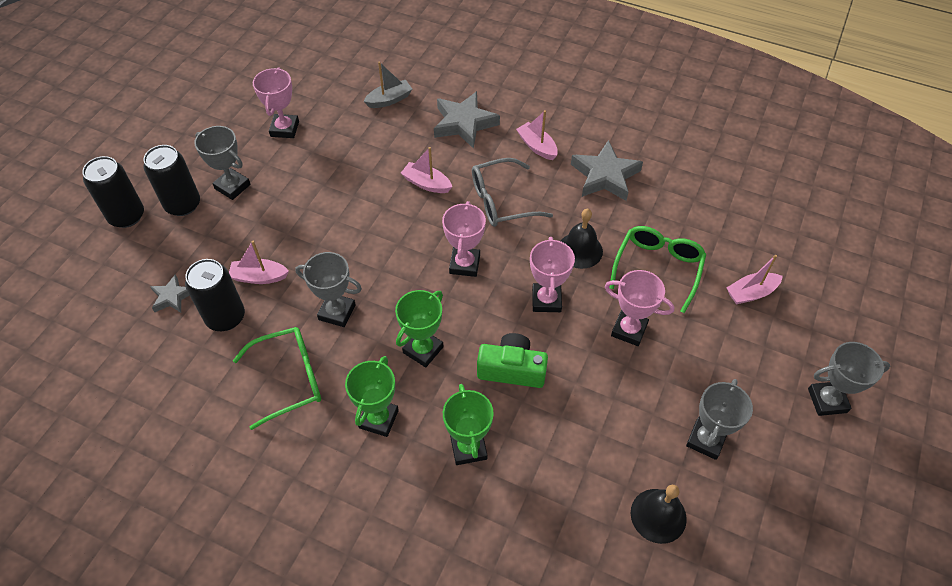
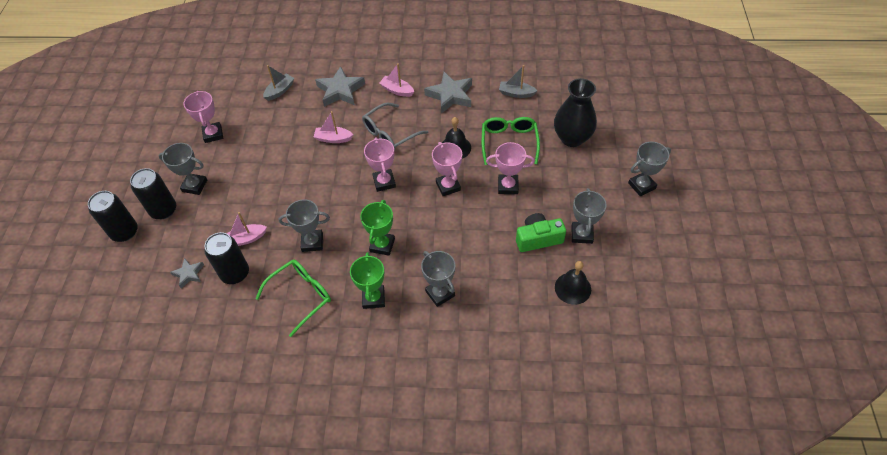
camera: 20 degrees left, 0 degrees up
green trophy [443,384,494,465] -> grey trophy [421,251,455,307]
green camera [477,333,548,388] -> green camera moved to [516,213,566,252]
pink boat [727,255,783,305] -> black vase [554,78,597,147]
none -> grey boat [499,65,538,98]

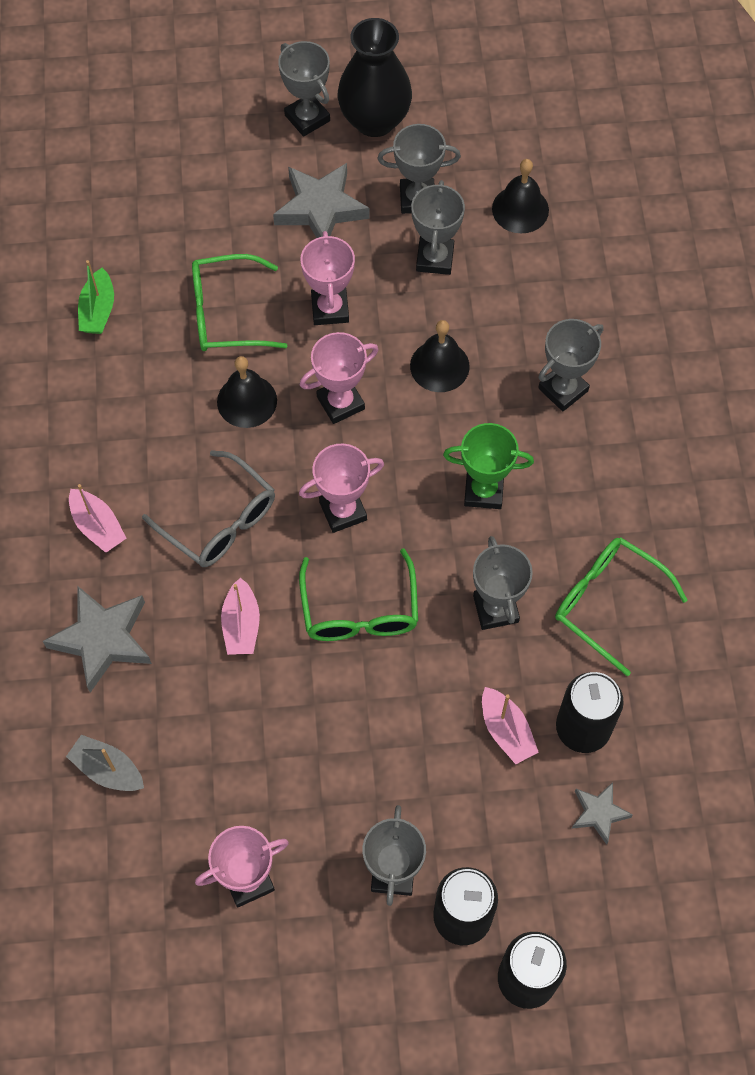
camera: 100 degrees left, 10 degrees up
green trophy [350,252,385,309] -> none
pink boat [379,63,414,97] -> pink boat turned 60 degrees counterclockwise [69,484,127,553]
grey star [424,72,472,114] -> grey star moved to [273,163,370,238]
grey boat [499,65,538,98] -> green boat [78,260,114,334]
green camera [516,213,566,252] -> grey trophy [411,180,465,275]
black vase [554,78,597,147] -> black vase moved to [338,18,412,137]
none -> green glasses [299,548,418,641]
none -> black bell [410,320,470,392]

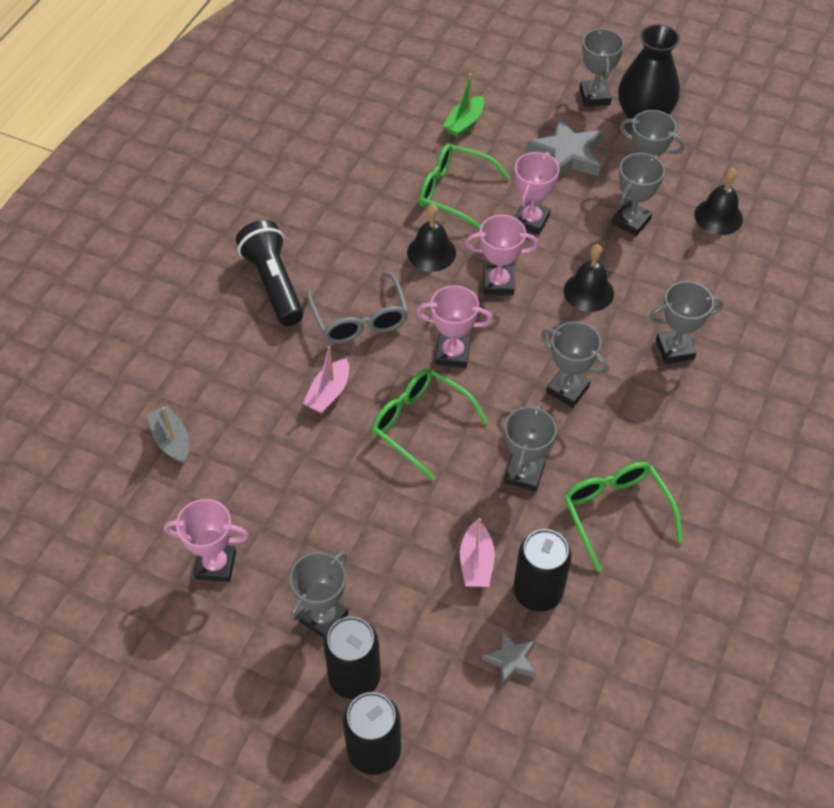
camera: 30 degrees right, 10 degrees down
grey star [43,586,152,693] -> none
pink boat [69,484,127,553] -> black flashlight [236,220,303,326]
green boat [78,260,114,334] -> green boat moved to [443,74,484,137]
green glasses [299,548,418,641] -> green glasses turned 105 degrees clockwise [372,368,488,480]
green trophy [443,423,534,509] -> grey trophy [541,321,609,407]

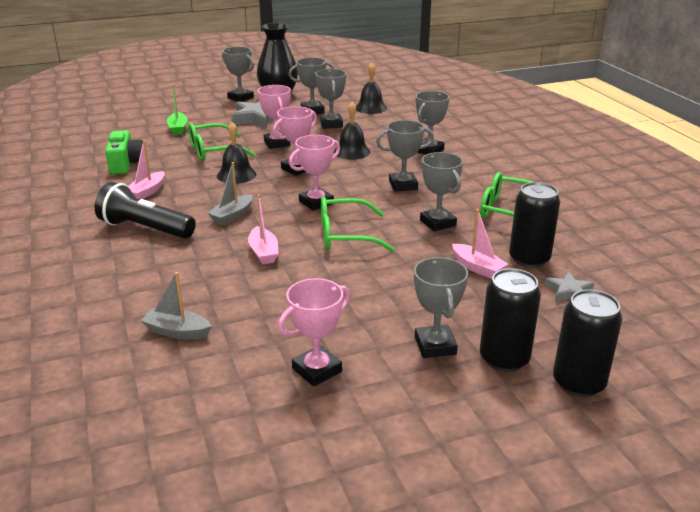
camera: 45 degrees left, 25 degrees down
grey glasses [307,271,409,343] -> grey boat [208,162,253,225]
none -> green camera [105,130,143,174]
none -> pink boat [128,141,165,200]

